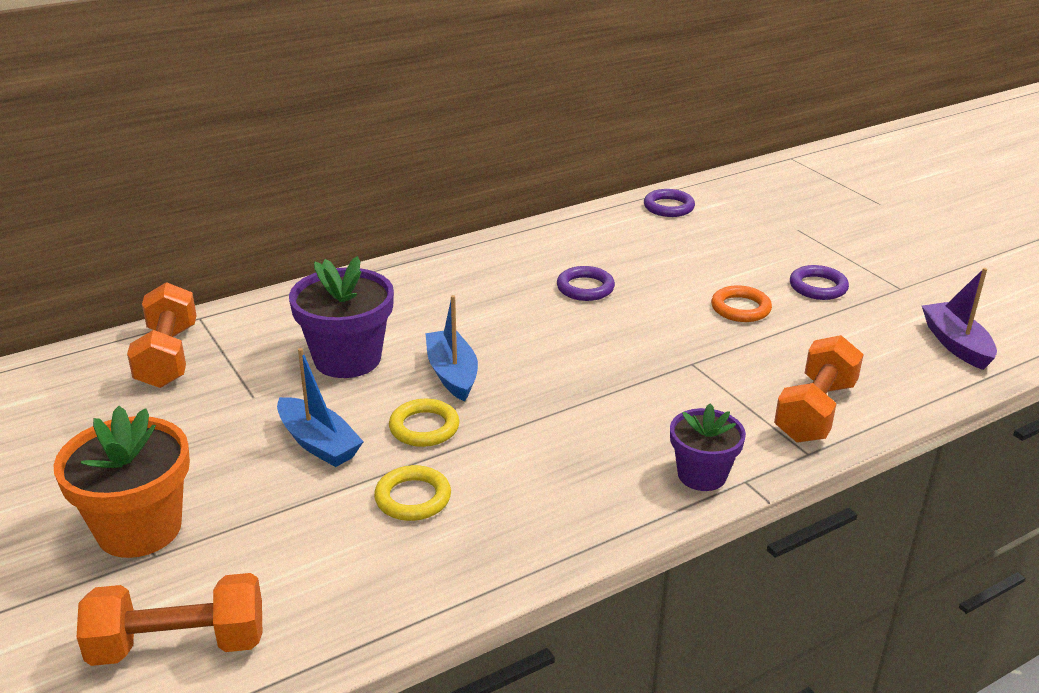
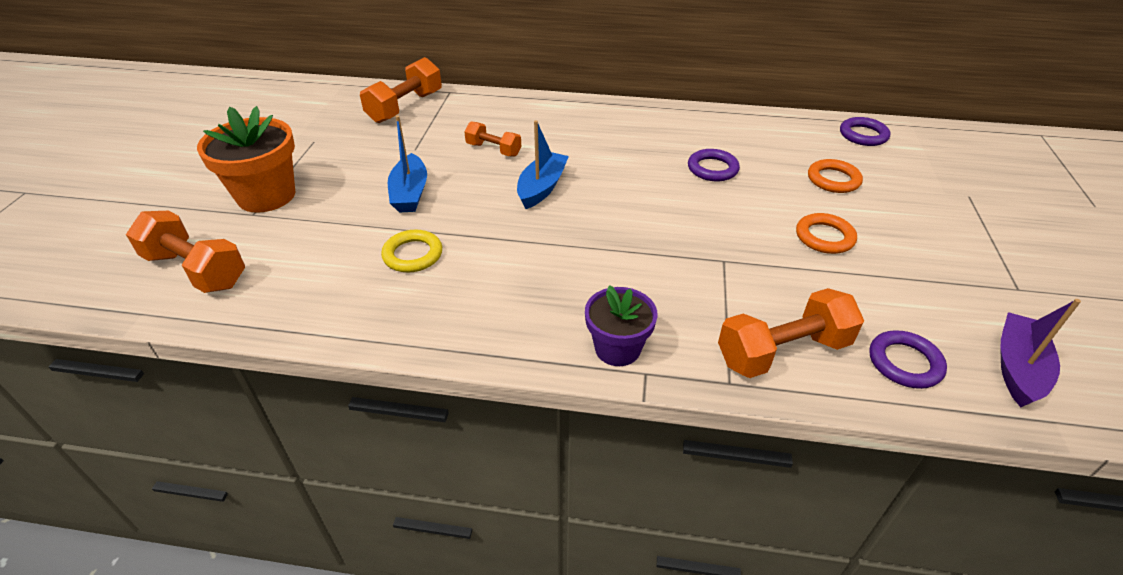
camera: 40 degrees right, 10 degrees up
purple flower pot [289,256,394,378] -> orange dumbbell [464,121,521,157]
yellow ring [389,399,459,447] -> none
purple ring [790,265,849,300] -> purple ring moved to [869,330,947,389]
none -> orange ring [808,159,863,193]

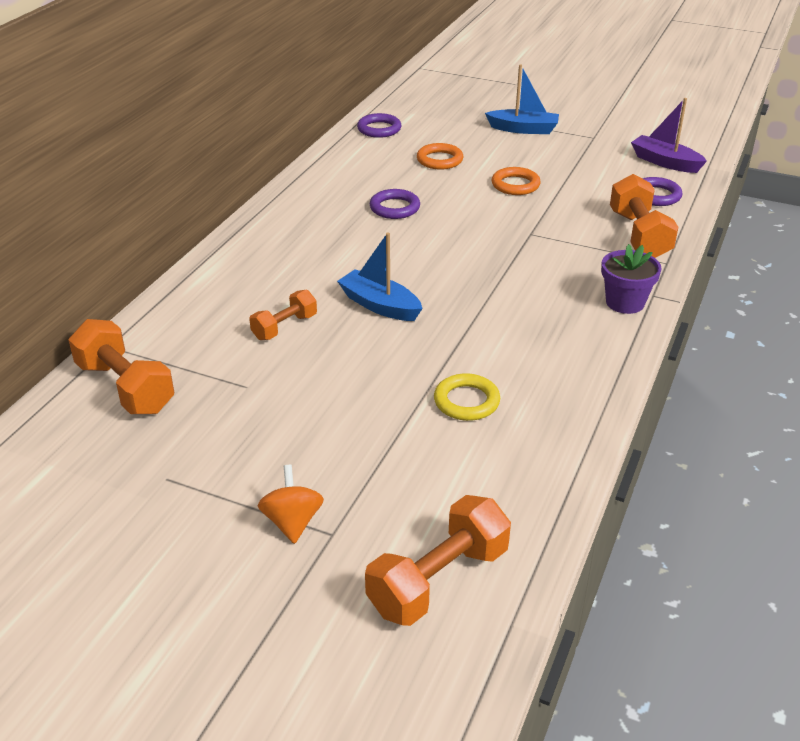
camera: 75 degrees left, 5 degrees down
orange flower pot [197,106,295,213] -> orange spinning top [258,465,324,544]
blue boat [388,115,427,213] -> blue boat moved to [485,64,559,134]

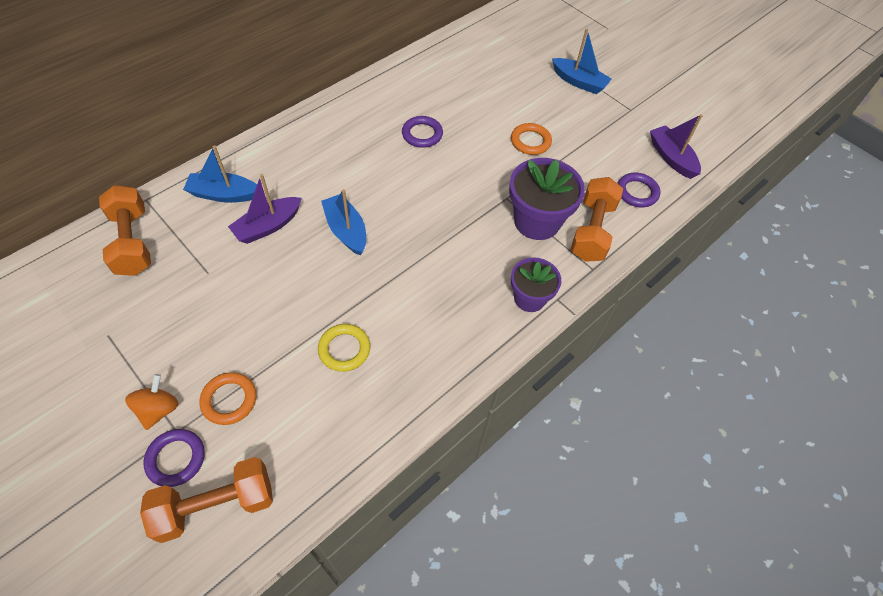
camera: 20 degrees right, 20 degrees up
orange dumbbell [249,290,317,340] -> purple boat [228,174,302,244]
purple ring [357,113,401,138] -> purple ring moved to [143,429,205,487]
orange ring [417,143,463,170] -> orange ring moved to [200,372,256,425]
none -> blue boat [183,145,257,203]
none -> purple flower pot [509,158,585,240]

